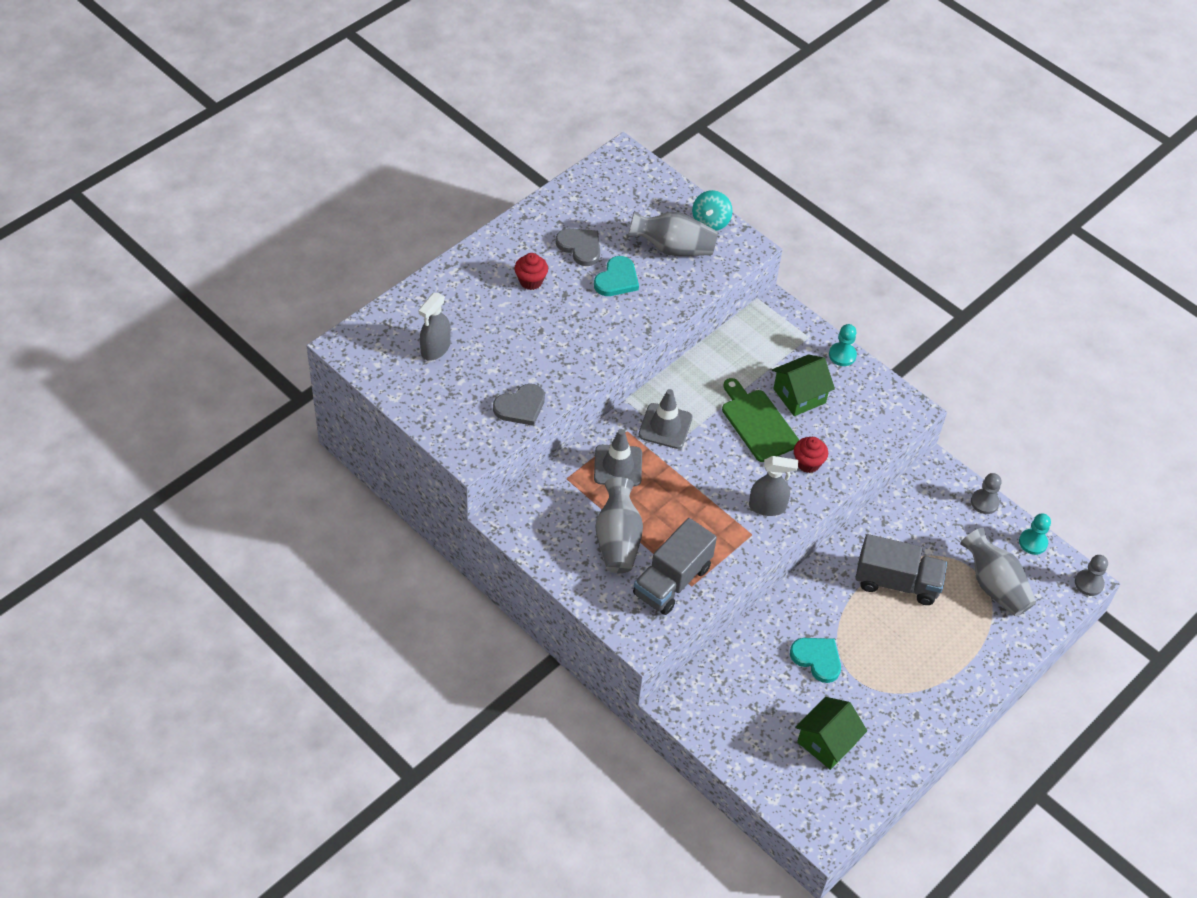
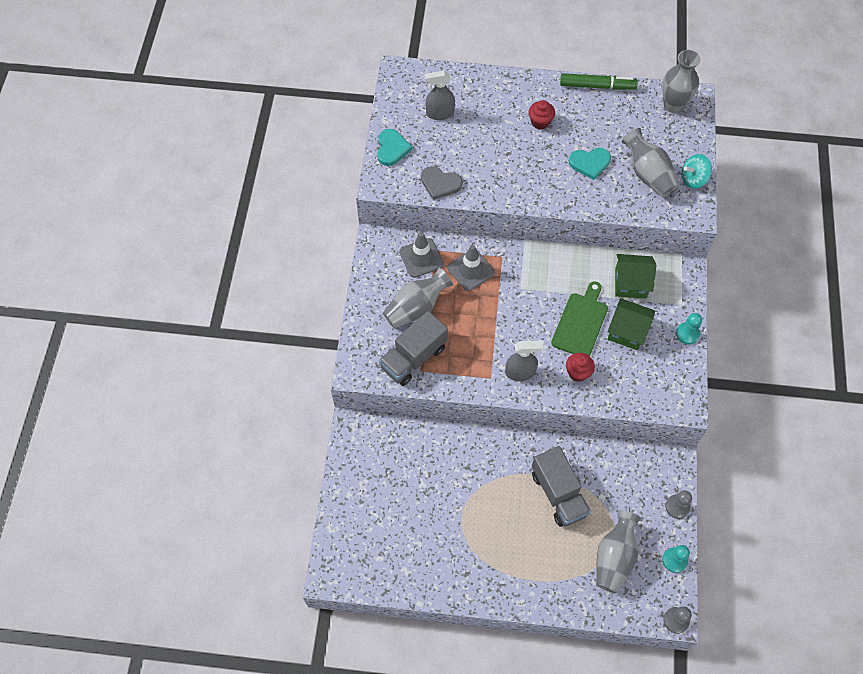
camera: 55 degrees right, 10 degrees up
grey heart [556,228,600,266] -> none
grey truck [633,518,717,615] -> grey truck turned 45 degrees counterclockwise [379,311,448,386]
grey traffic cone [639,389,692,449] -> grey traffic cone moved to [399,232,444,278]
grey spray bottle [749,456,798,516] -> grey spray bottle turned 60 degrees counterclockwise [505,341,543,381]
turquoise heart [790,638,841,683] -> turquoise heart moved to [377,129,412,166]
green house [795,697,867,770] -> green house moved to [615,254,657,299]
none -> green marker [560,73,638,90]
none -> grey vase [662,50,701,113]

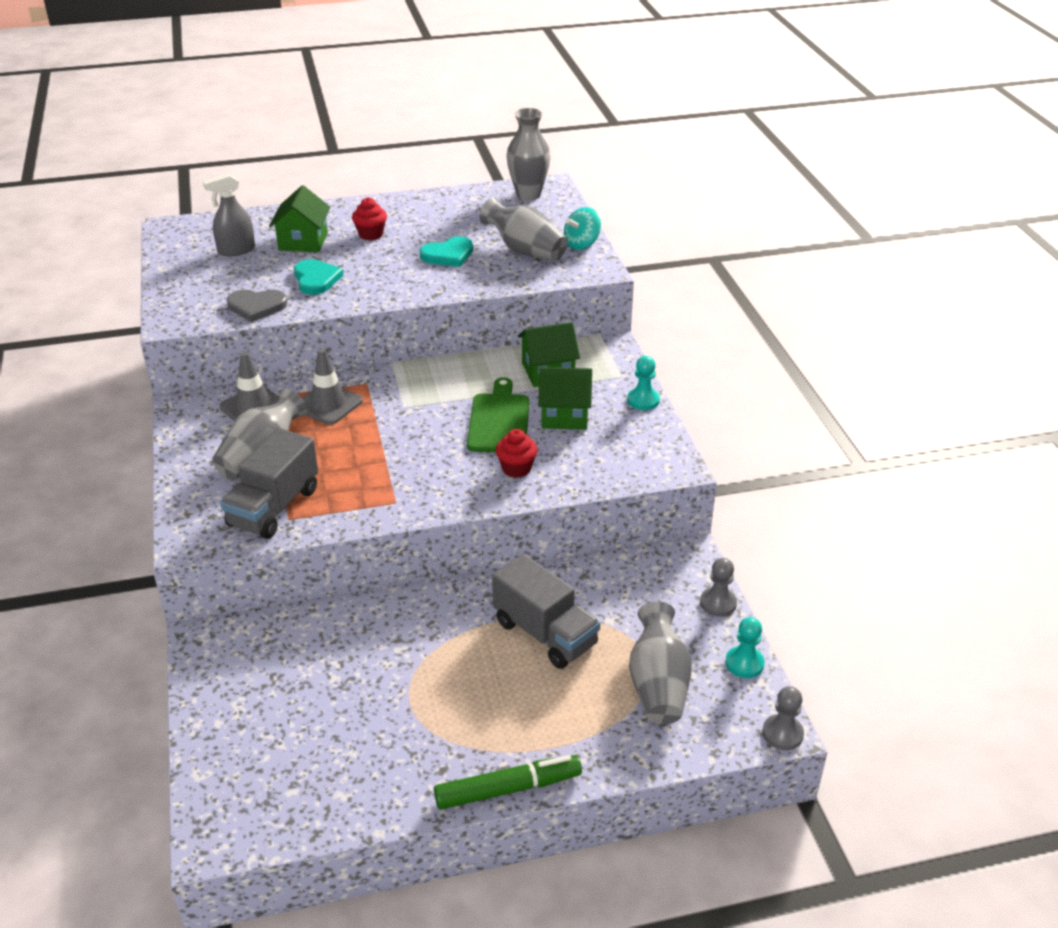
camera: 20 degrees left, 25 degrees down
turquoise heart [377,129,412,166] -> turquoise heart moved to [294,259,344,295]
grey spray bottle [505,341,543,381] -> none
green marker [560,73,638,90] -> green marker moved to [434,755,582,810]
none -> green house [269,185,331,252]

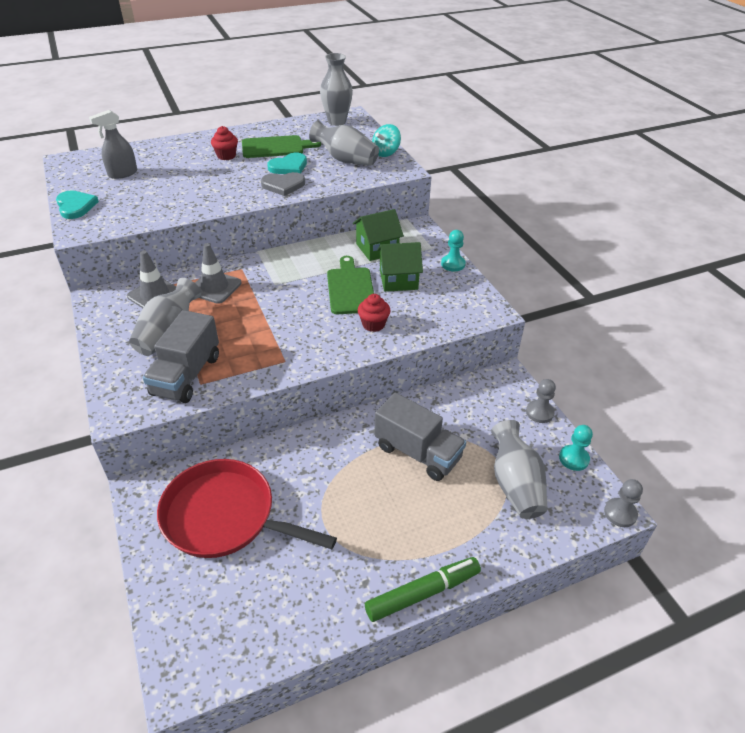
camera: 10 degrees left, 5 degrees up
grey heart [227,289,287,322] -> grey heart moved to [261,172,305,196]
green house [269,185,331,252] -> none
turquoise heart [294,259,344,295] -> turquoise heart moved to [56,190,99,219]
none -> red pan [157,459,337,558]
none -> green cutting board [242,135,321,158]

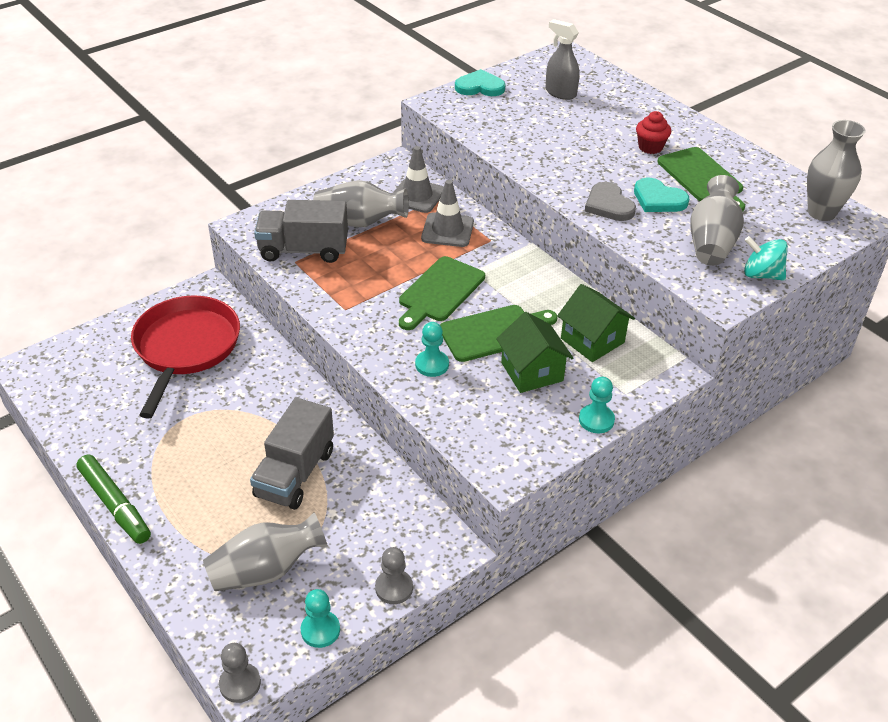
camera: 75 degrees right, 0 degrees up
turquoise heart [56,190,99,219] -> turquoise heart turned 135 degrees counterclockwise [455,69,506,96]
red cupcake [358,294,390,332] -> turquoise pawn [415,322,449,377]
none -> green cutting board [399,256,485,330]

